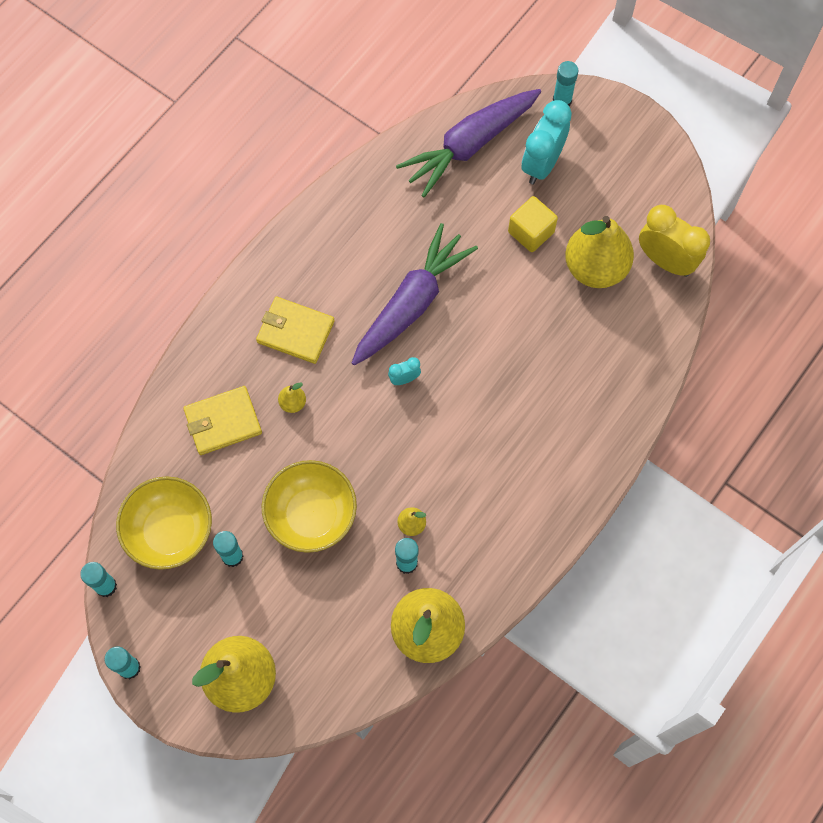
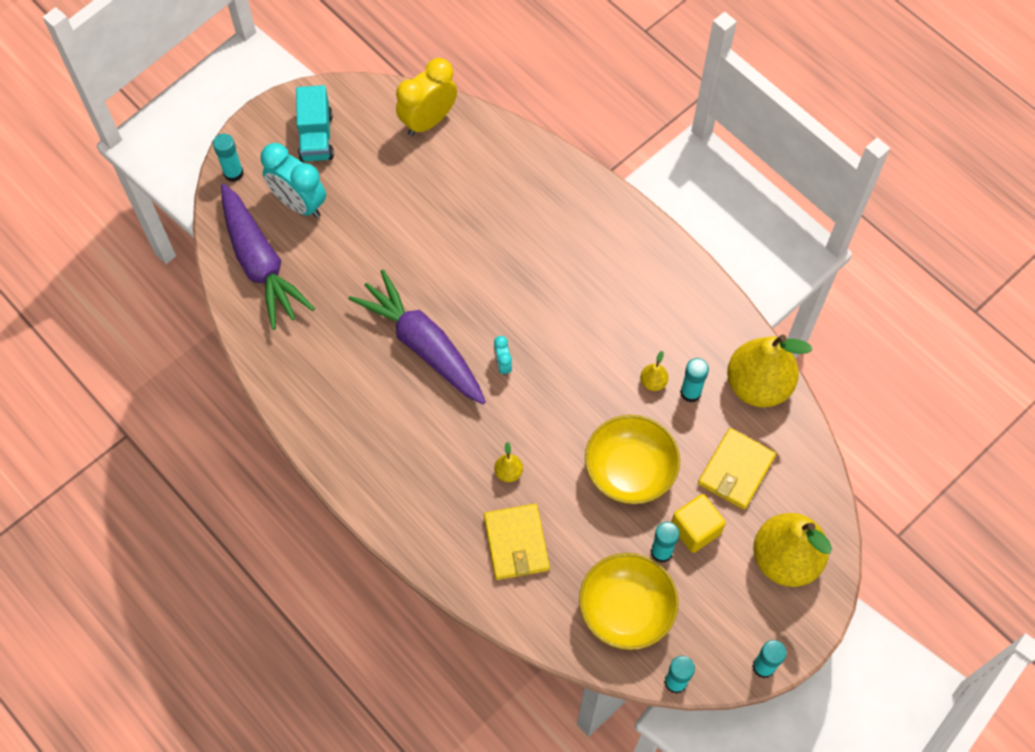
camera: 80 degrees left, 5 degrees down
yellow wallet [256,297,335,364] -> yellow wallet moved to [698,428,776,510]
yellow cube [508,196,558,252] -> yellow cube moved to [671,494,726,553]
yellow pear [565,216,634,288] -> none
none -> turquoise truck [296,85,334,162]

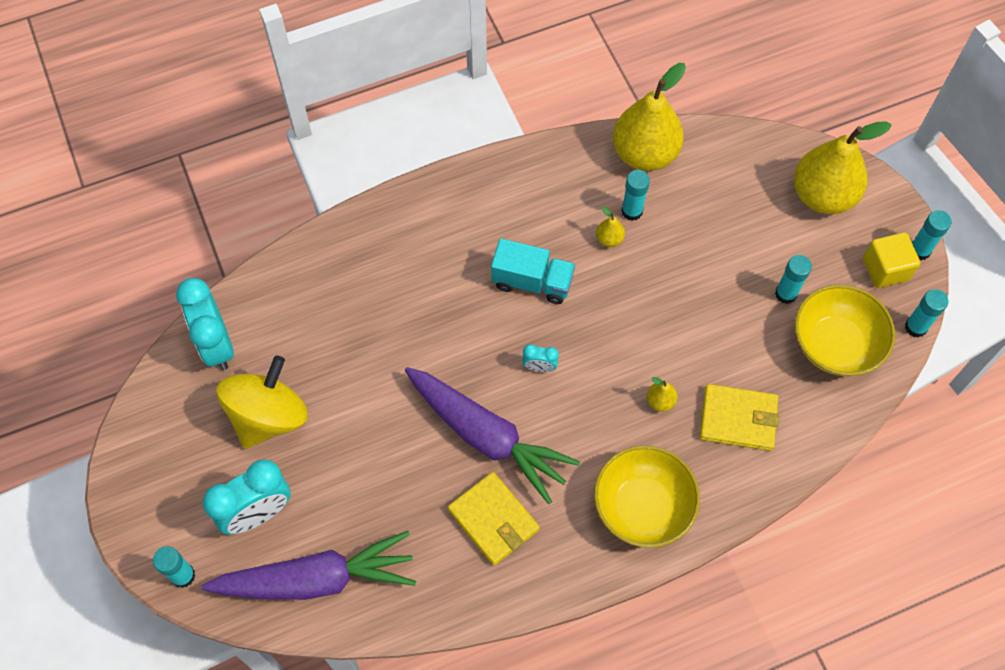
camera: 70 degrees left, 0 degrees up
turquoise truck [296,85,334,162] -> turquoise truck moved to [491,239,575,304]
purple carrot [349,270,486,404] -> purple carrot turned 120 degrees counterclockwise [405,367,580,504]
yellow clock [396,58,457,136] -> turquoise clock [176,278,234,370]
yellow bowl [585,415,680,504] -> yellow bowl moved to [594,445,700,548]
yellow cube [671,494,726,553] -> yellow cube moved to [863,232,920,288]
yellow wallet [698,428,776,510] -> yellow wallet moved to [448,472,540,565]
none -> yellow spinning top [216,355,308,449]

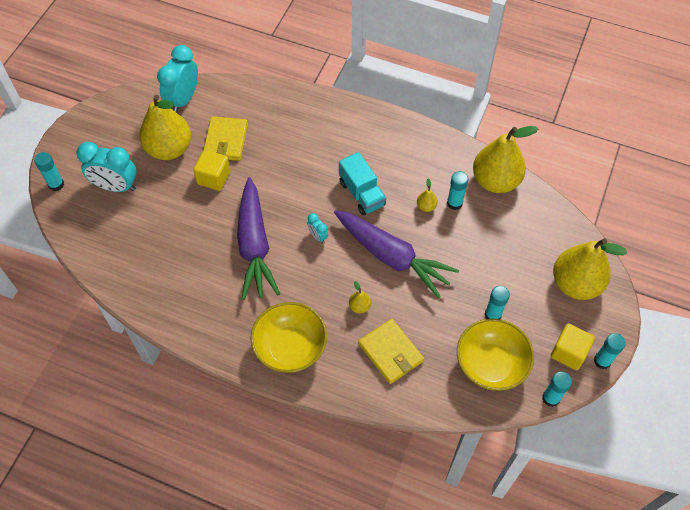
camera: 45 degrees right, 5 degrees down
purple carrot [201,531,416,600] -> purple carrot moved to [334,210,459,298]
yellow spinning top [216,355,308,449] -> yellow pear [140,95,191,160]
yellow wallet [448,472,540,565] -> yellow wallet moved to [203,116,248,161]
none -> yellow cube [193,150,231,191]

